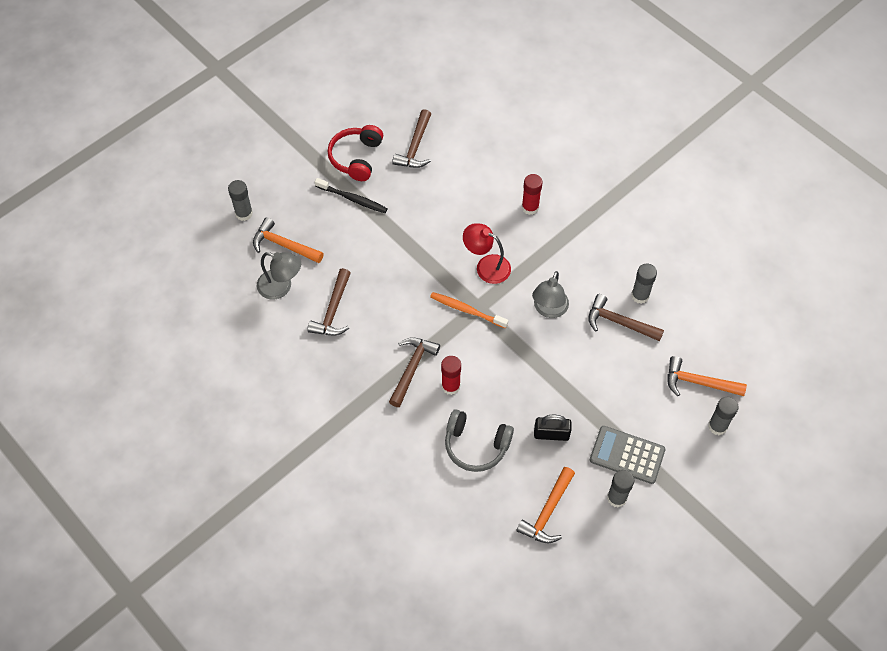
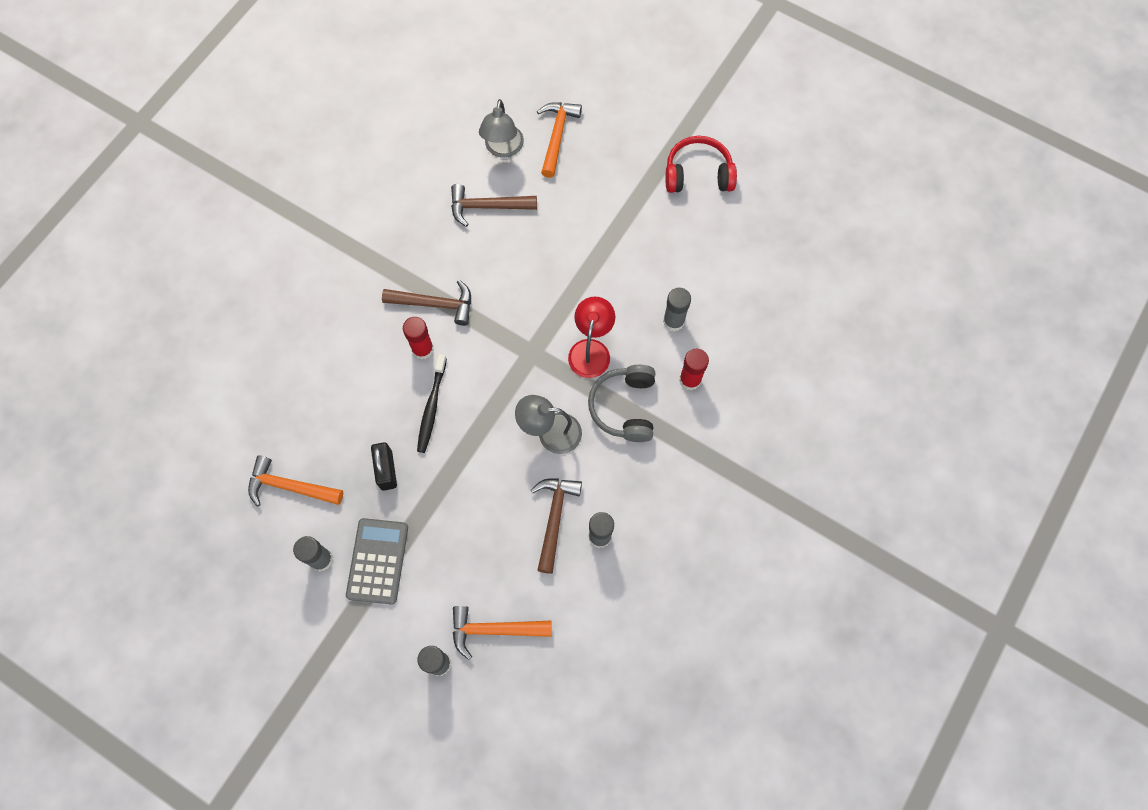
camera: 75 degrees right, 10 degrees up
grey glue stick [228,180,253,221] -> grey glue stick moved to [663,288,691,331]
black toothbrush [315,178,388,213] -> black toothbrush moved to [417,354,447,453]
brown hammer [392,109,431,168] -> none
orange toothbrush [430,292,508,329] -> none
grey headphones [445,409,514,472] -> grey headphones moved to [588,365,655,442]
orange hammer [667,356,747,396] -> orange hammer turned 90 degrees counterclockwise [453,606,552,660]

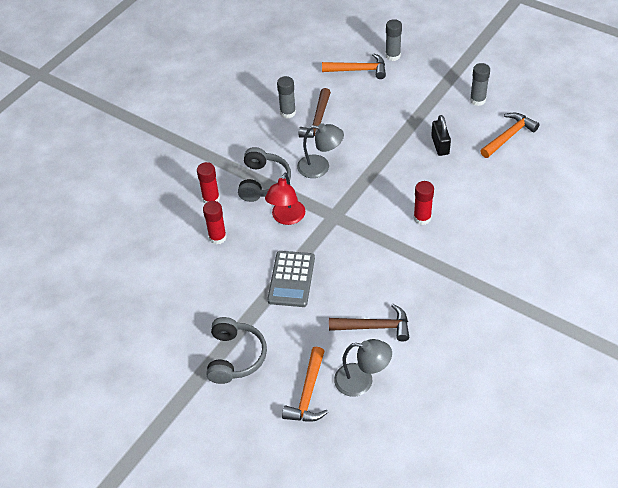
camera: 175 degrees left, 20 degrees down
orange hammer [248,455,343,507] -> orange hammer turned 60 degrees counterclockwise [480,113,540,158]
grey calculator [346,518,408,605] -> grey calculator moved to [267,251,315,307]
brown hammer [382,280,471,326] -> none
black toothbrush [417,354,447,453] -> none
grey lamp [479,99,524,158] -> grey lamp turned 90 degrees clockwise [334,339,392,397]
grey glue stick [663,288,691,331] -> red glue stick [203,201,227,244]
red headphones [666,136,737,193] -> none
none -> grey headphones [206,317,267,384]

